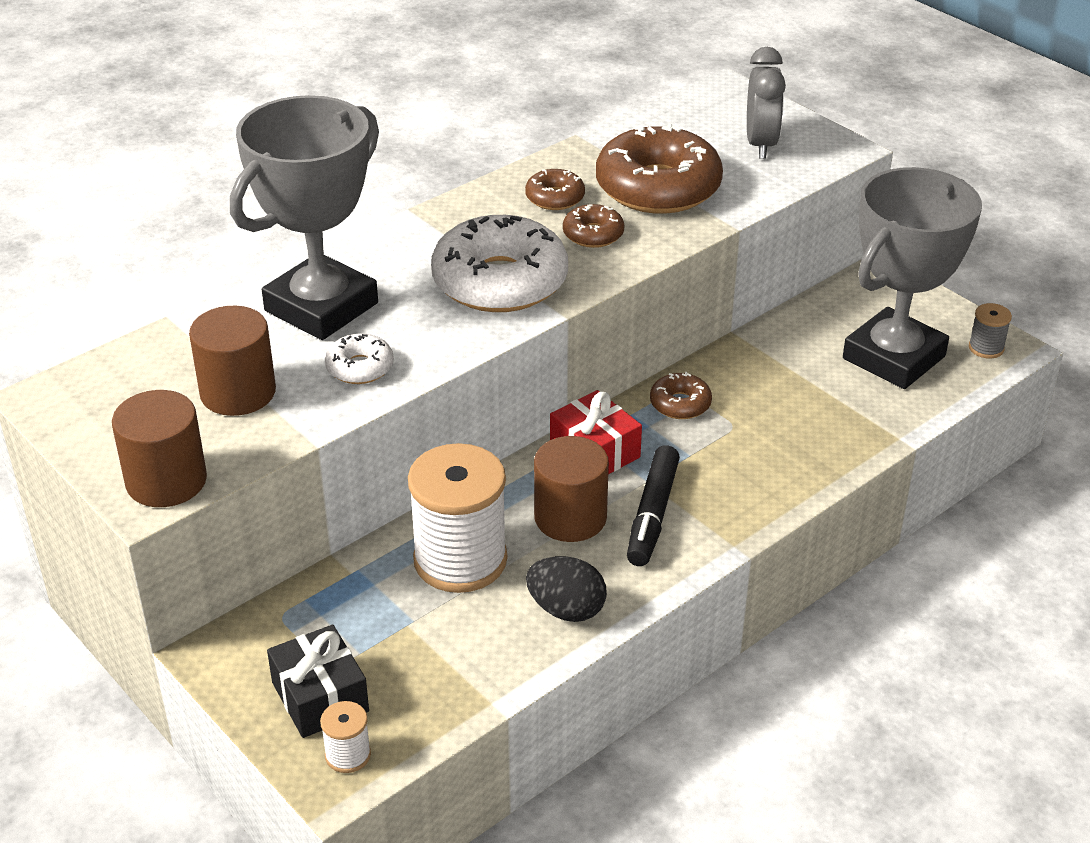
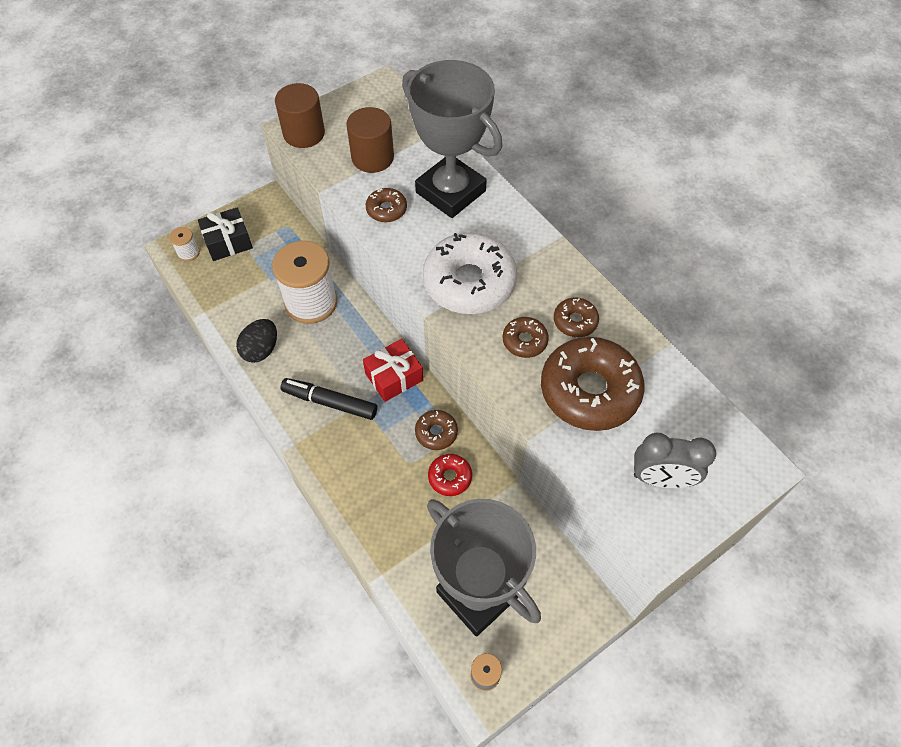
camera: 95 degrees right, 20 degrees up
white donut [325,334,394,384] -> brown donut [366,188,407,223]
brown cylinder [534,436,609,542] -> none
none -> red donut [428,454,472,496]

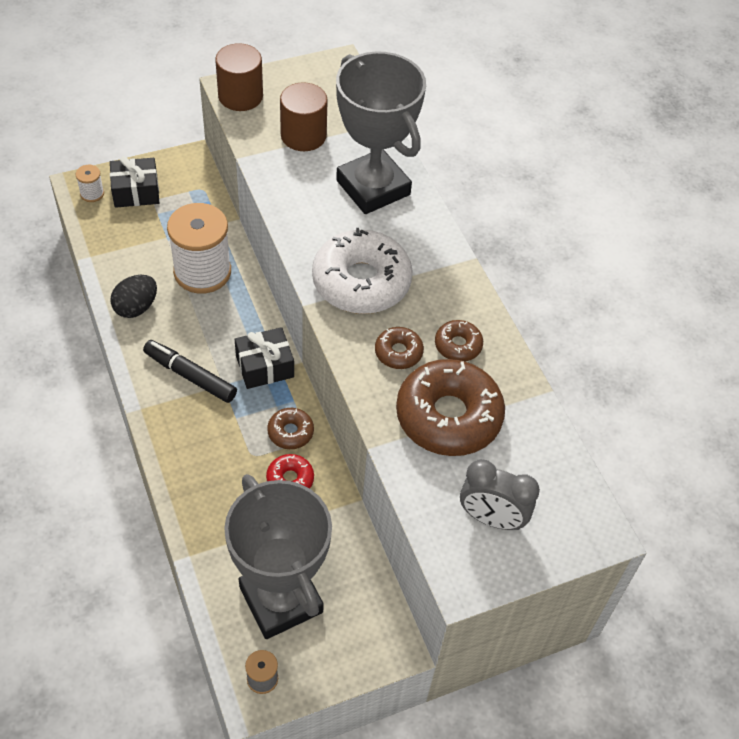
camera: 10 degrees right, 5 degrees down
red gift [363,339,423,402] -> black gift [235,327,294,389]
brown donut [366,188,407,223] -> none

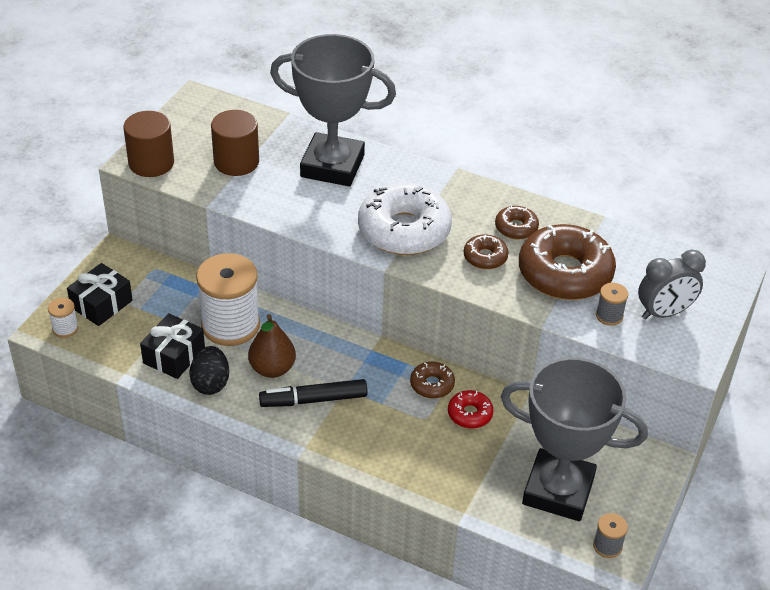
camera: 40 degrees left, 10 degrees down
black gift [235,327,294,389] -> black gift moved to [140,313,205,379]
none -> brown pear [248,314,296,378]
none -> grey spool [596,283,628,326]

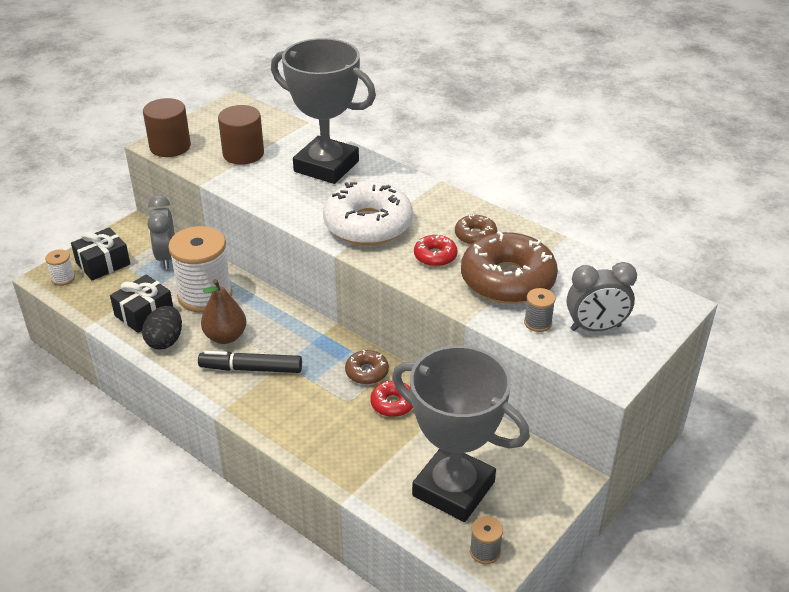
camera: 15 degrees right, 5 degrees down
brown donut [464,234,509,269] -> red donut [414,235,457,267]
none -> grey clock [147,195,175,269]

